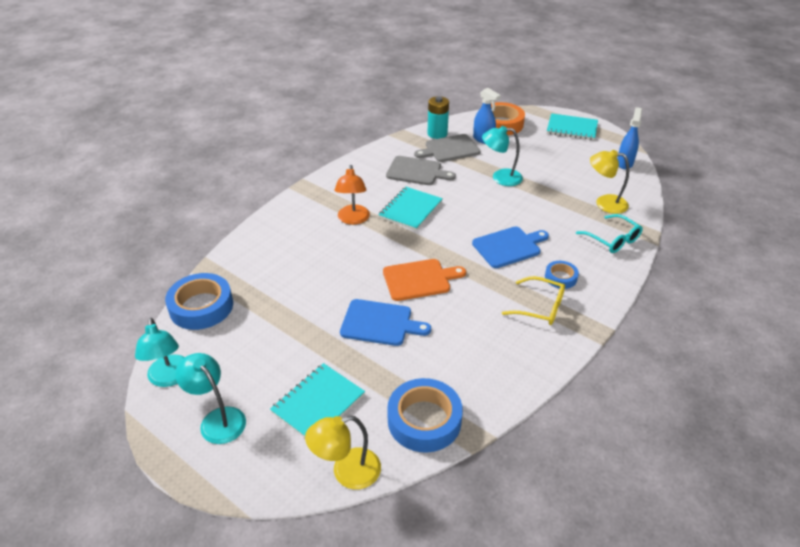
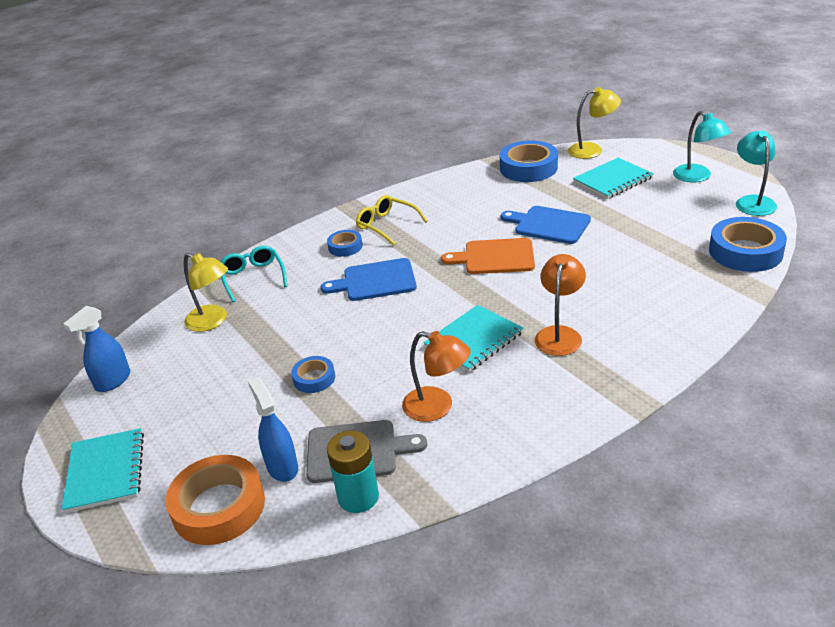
camera: 160 degrees left, 5 degrees down
grey cutting board [386,156,456,185] -> orange lamp [402,331,471,422]
turquoise lamp [482,126,523,186] -> blue tape [291,356,335,393]
turquoise notebook [547,113,598,140] -> turquoise notebook turned 45 degrees clockwise [61,428,144,513]

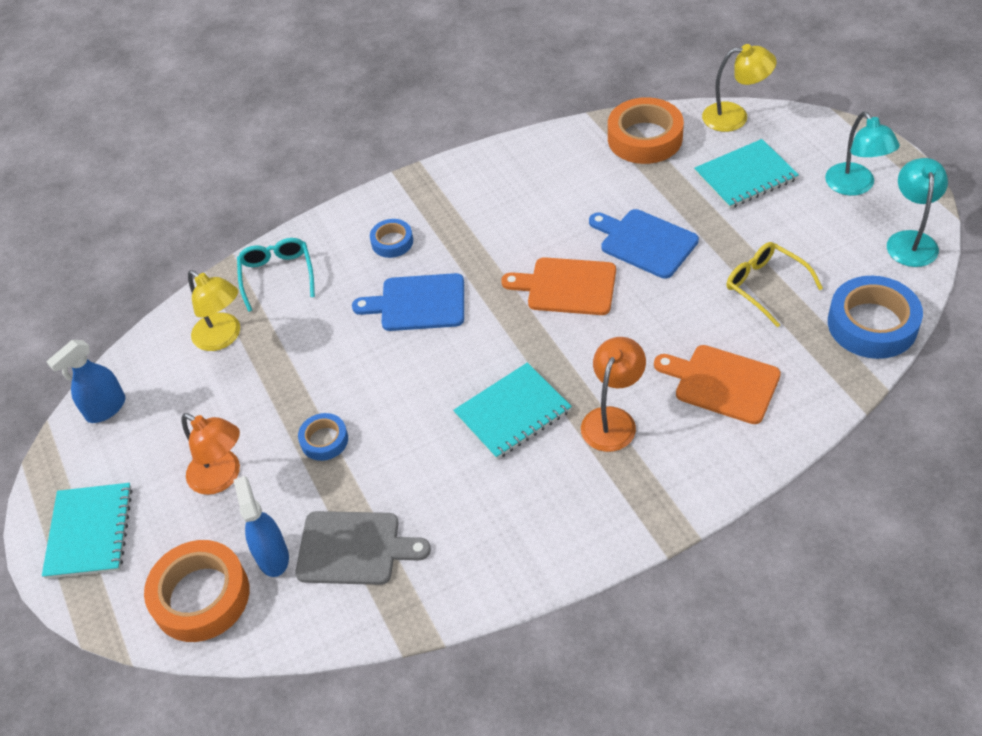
camera: 10 degrees right, 15 degrees up
turquoise battery [327,430,379,513] -> none
yellow glasses [356,195,428,245] -> yellow glasses moved to [726,242,823,327]
orange lamp [402,331,471,422] -> orange lamp moved to [182,413,240,495]
blue tape [500,140,558,182] -> orange tape [608,97,684,164]
none -> orange cutting board [654,345,781,424]

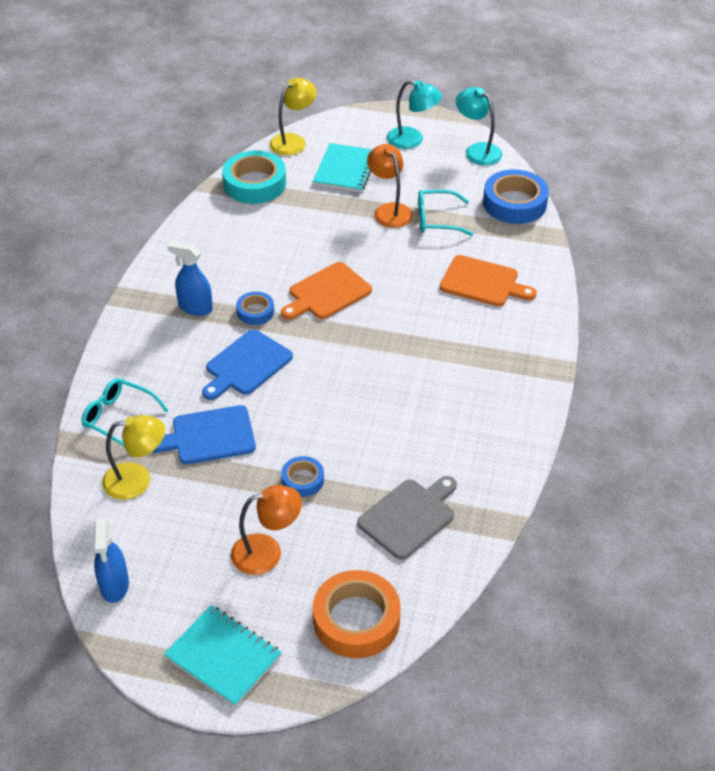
camera: 55 degrees left, 5 degrees down
blue spray bottle [233,476,289,577] -> blue spray bottle moved to [167,241,213,316]
blue tape [370,219,413,258] -> blue tape moved to [236,291,274,325]
turquoise notebook [453,362,572,459] -> none
orange lamp [581,337,646,452] -> orange lamp moved to [367,144,413,228]
blue cutting board [589,209,699,279] -> blue cutting board moved to [152,405,256,464]
orange tape [608,97,684,164] -> turquoise tape [222,151,286,204]
orange cutting board [654,345,781,424] -> orange cutting board turned 135 degrees counterclockwise [440,255,537,306]
yellow glasses [726,242,823,327] -> turquoise glasses [418,190,473,236]

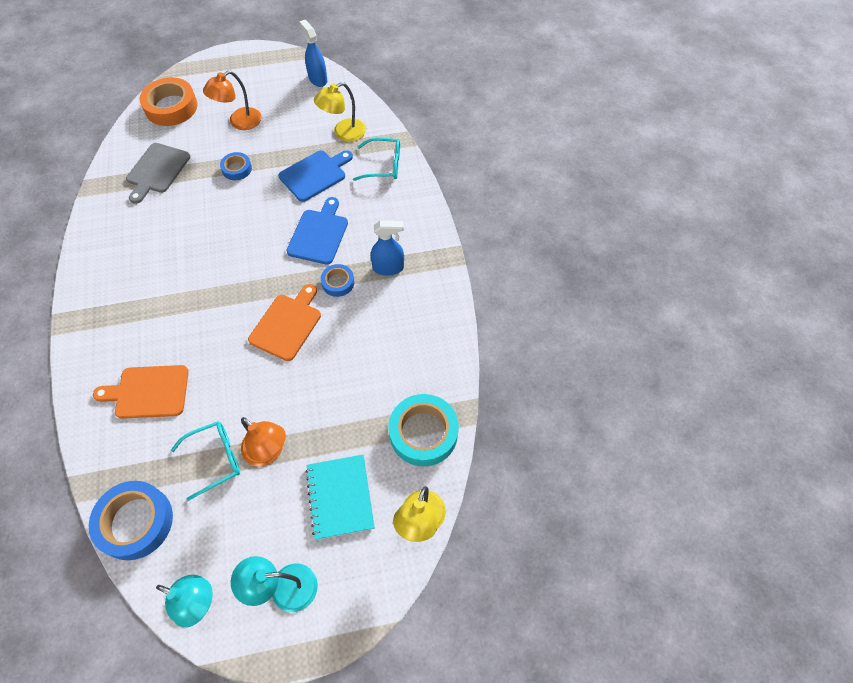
camera: 155 degrees right, 15 degrees up
turquoise notebook [164,605,282,707] -> none

